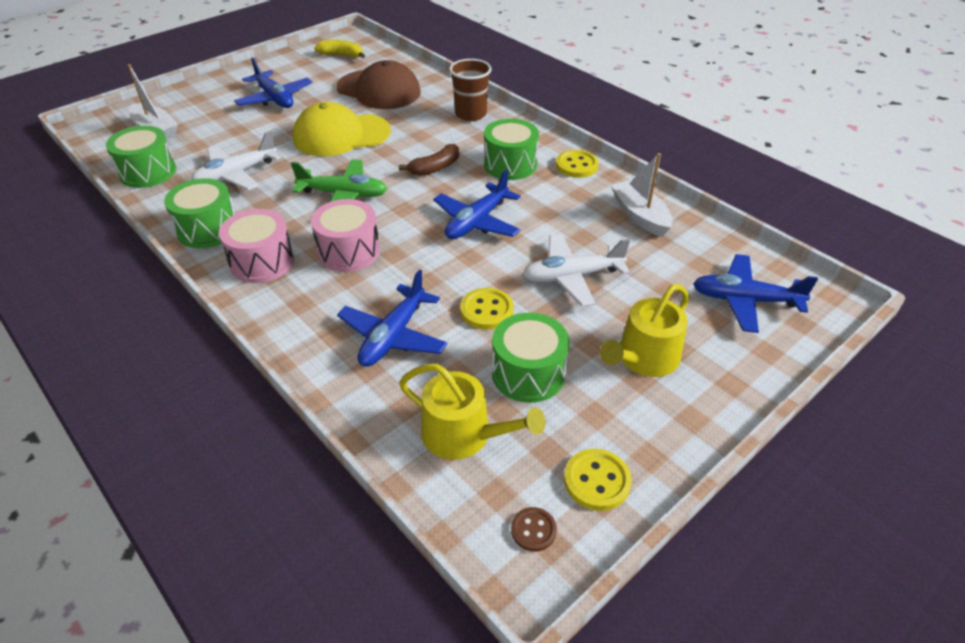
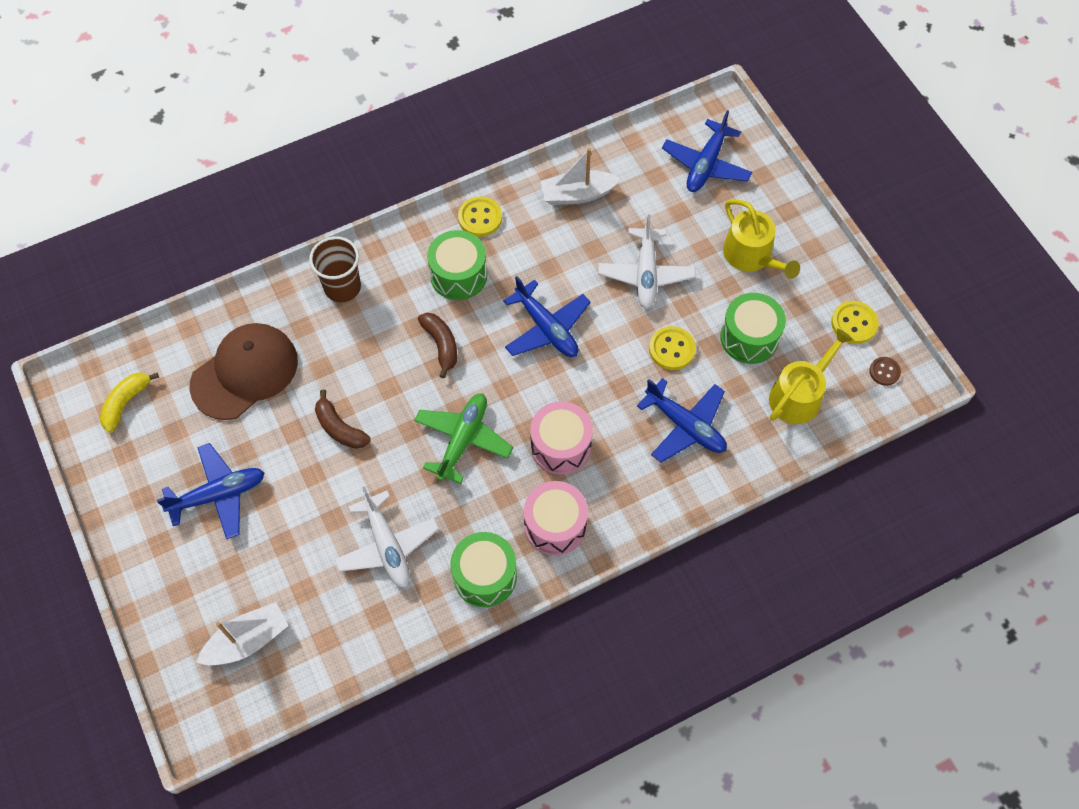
camera: 75 degrees left, 20 degrees up
green drum [106,126,176,188] -> none
yellow cap [293,102,391,156] -> brown banana [315,390,370,449]

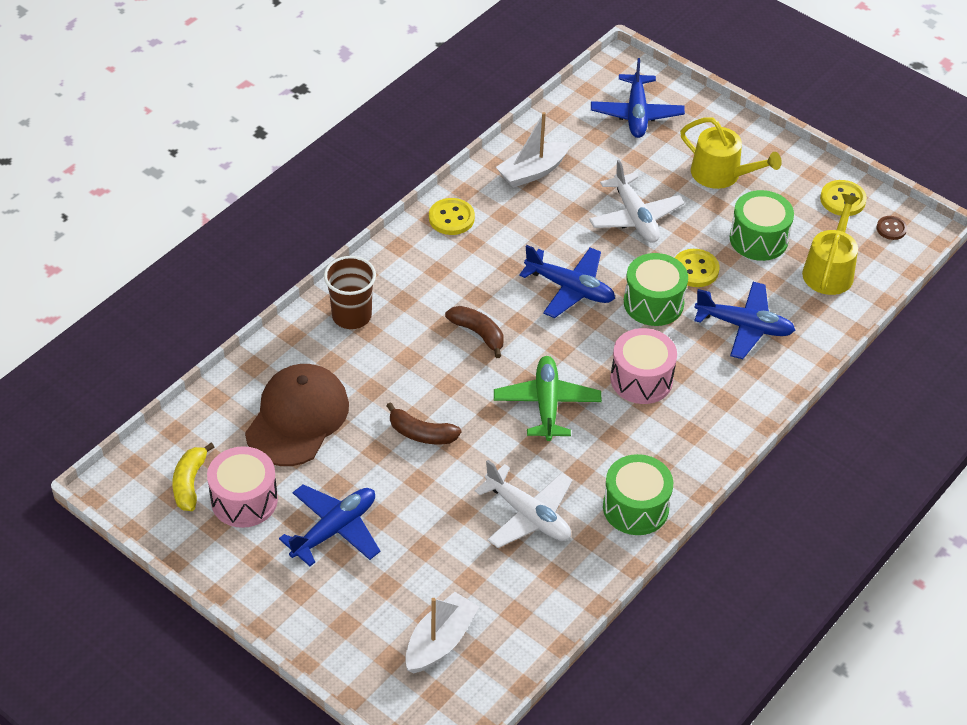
camera: 25 degrees left, 15 degrees down
green drum [427,230,487,300] -> green drum moved to [624,253,688,326]
pink drum [524,481,588,556] -> pink drum moved to [207,446,278,528]

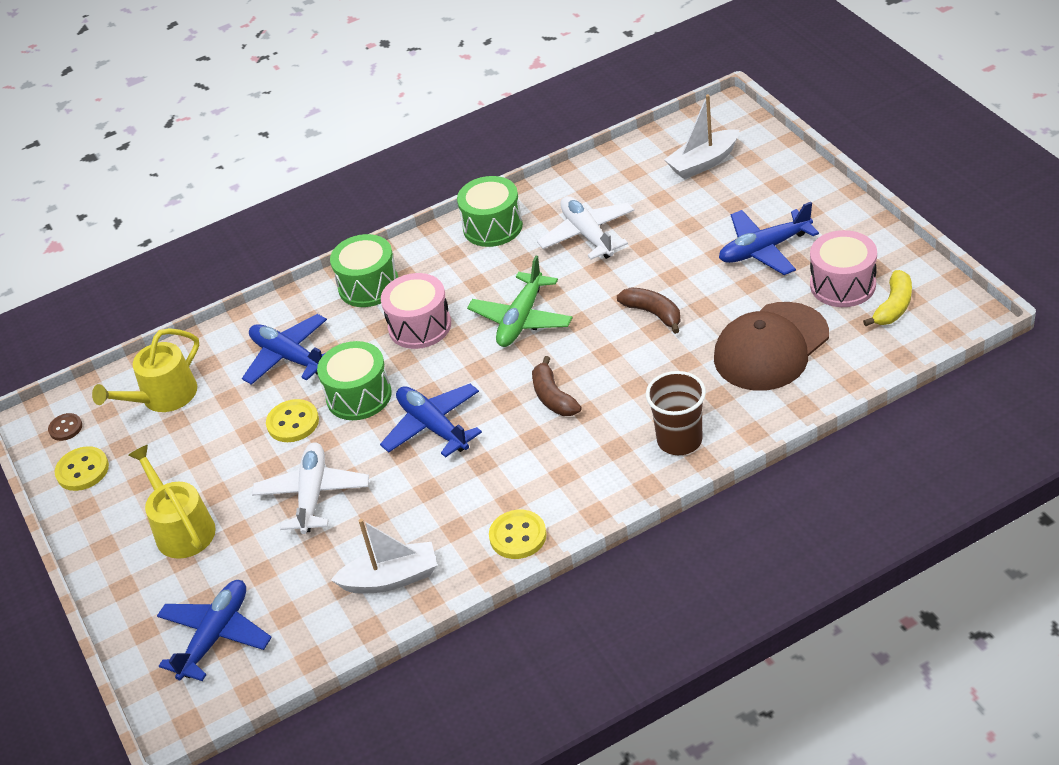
camera: 150 degrees left, 5 degrees down
green drum [730,190,794,261] -> green drum moved to [330,234,398,307]

